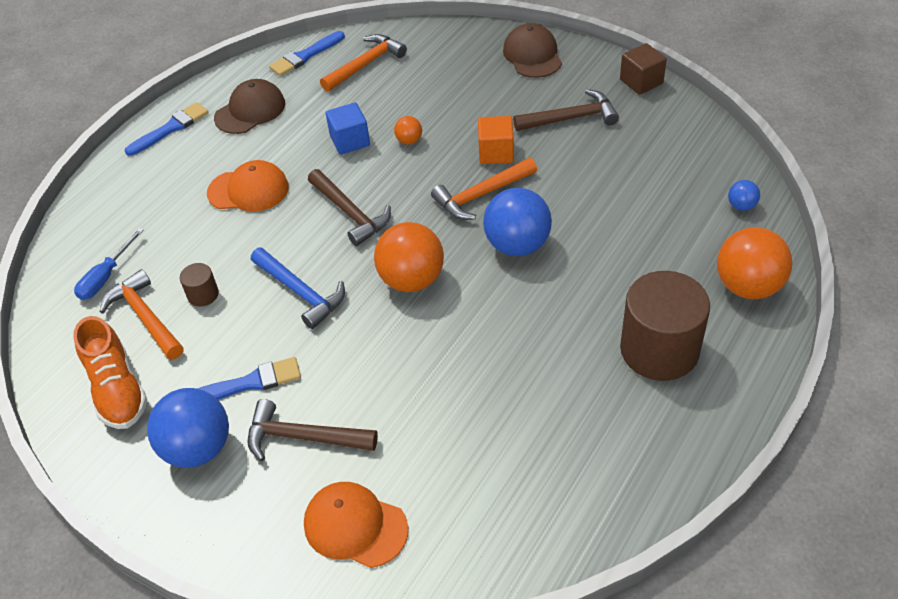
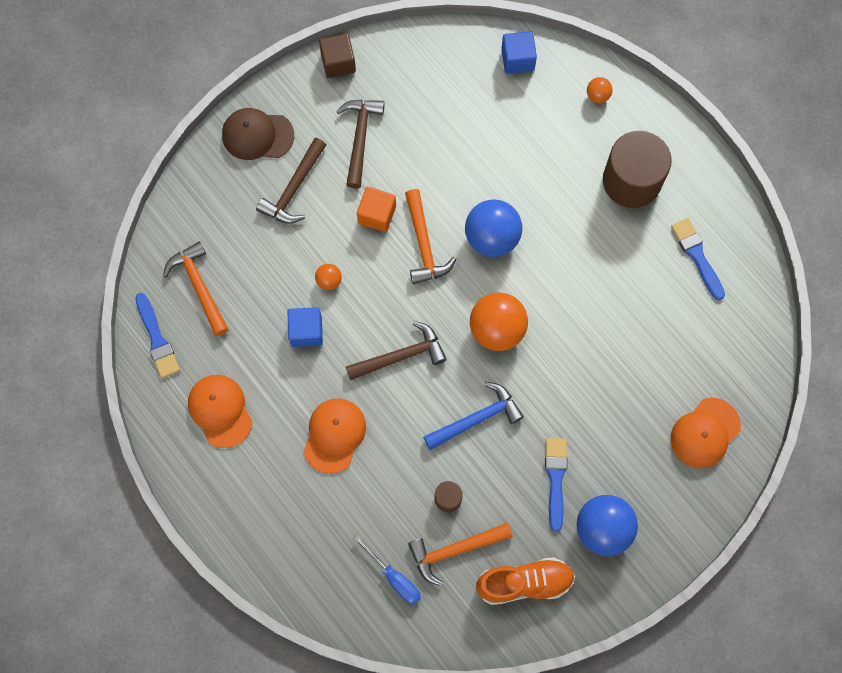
camera: 75 degrees left, 25 degrees up
blue brush [125,102,209,156] -> blue brush moved to [671,218,725,301]
brown cap [214,79,285,134] -> orange cap [188,375,253,448]
brown hammer [247,399,378,461] -> brown hammer moved to [256,138,326,224]
orange ball [717,227,792,299] -> orange ball [587,77,612,103], size x0.46
blue ball [728,180,760,211] -> blue cube [501,31,537,74]

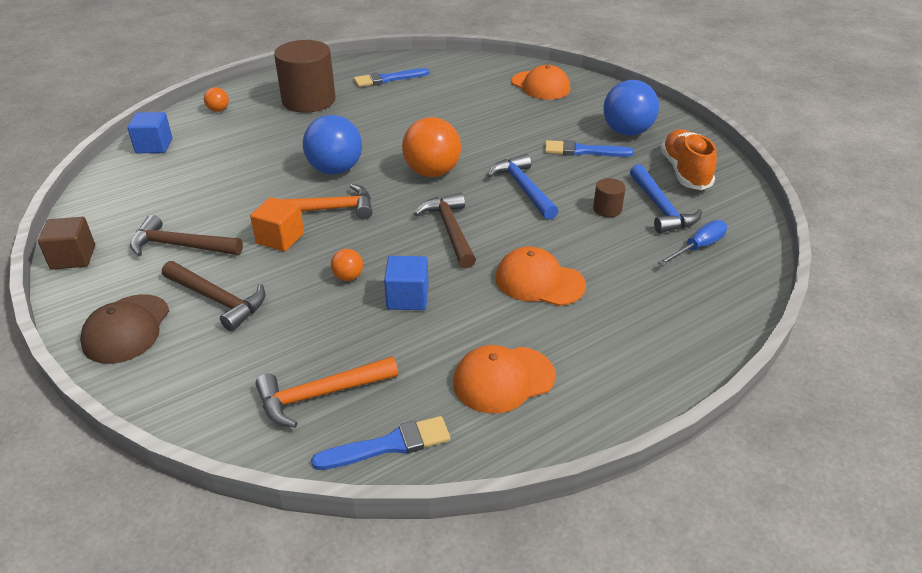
camera: 85 degrees left, 35 degrees down
orange hammer [408,523,513,586] -> blue hammer [630,164,702,233]

